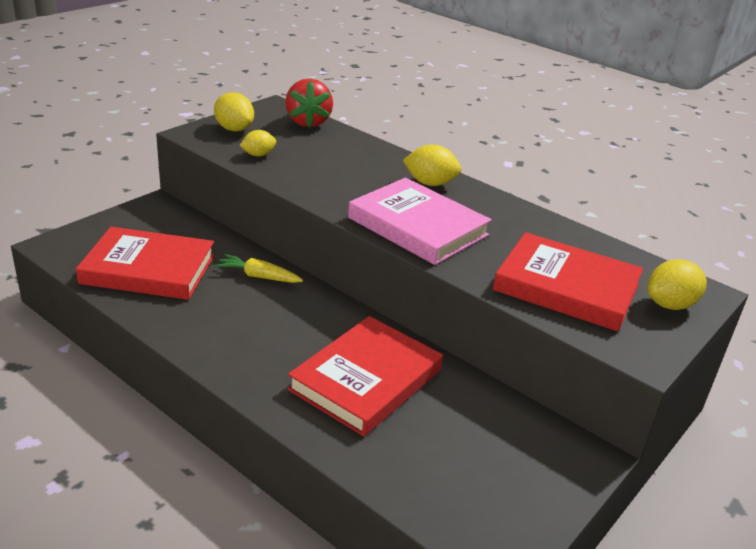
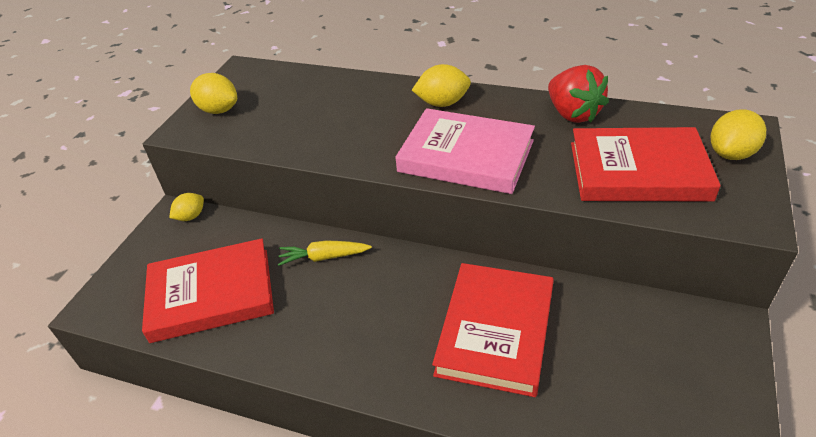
camera: 15 degrees left, 10 degrees up
yellow lemon [240,130,276,156] -> yellow lemon moved to [169,193,204,221]
red strawberry [285,78,333,128] -> red strawberry moved to [548,65,609,123]

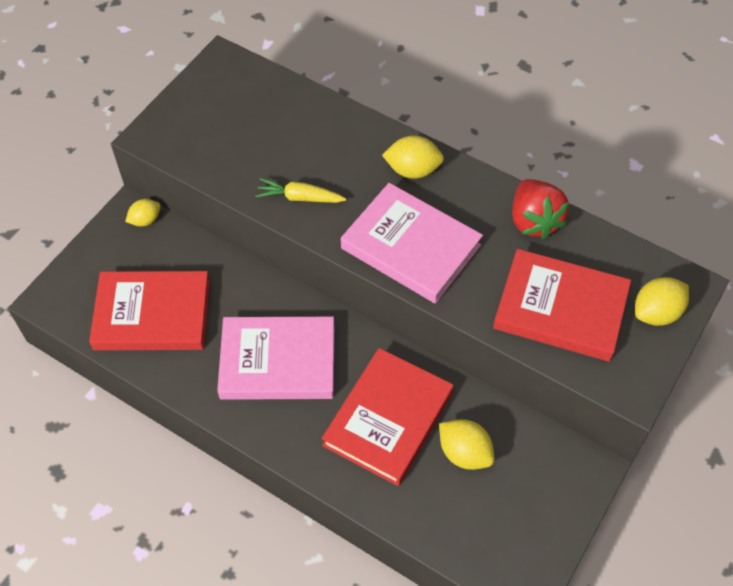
camera: 10 degrees right, 15 degrees up
yellow lemon [190,73,237,114] -> yellow lemon moved to [439,419,494,470]
yellow carrot [278,240,372,266] -> yellow carrot moved to [255,178,346,203]
none -> pink book [217,317,334,400]

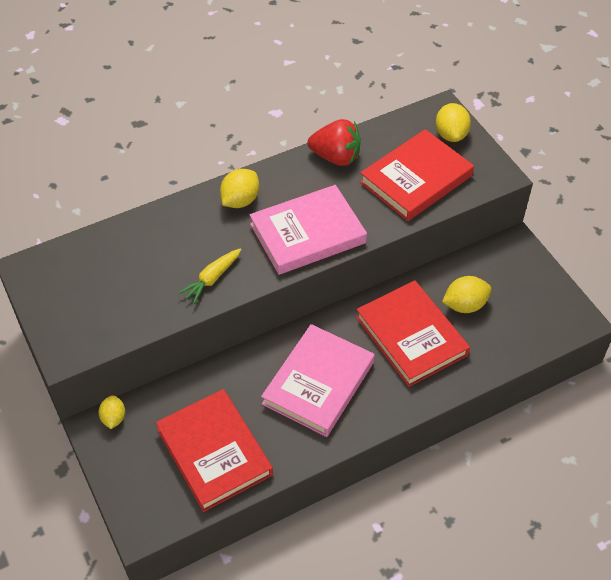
camera: 60 degrees left, 5 degrees down
red book [89,271,210,351] -> red book turned 60 degrees counterclockwise [156,389,273,512]

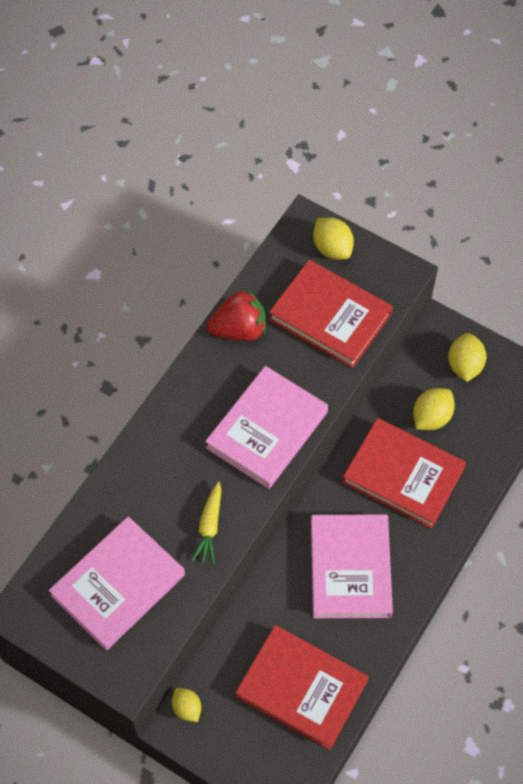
camera: 30 degrees left, 10 degrees up
yellow lemon [220,169,259,208] -> yellow lemon moved to [448,333,487,382]
red book [360,129,474,221] -> red book turned 75 degrees counterclockwise [269,260,393,368]
none -> pink book [49,516,185,650]

